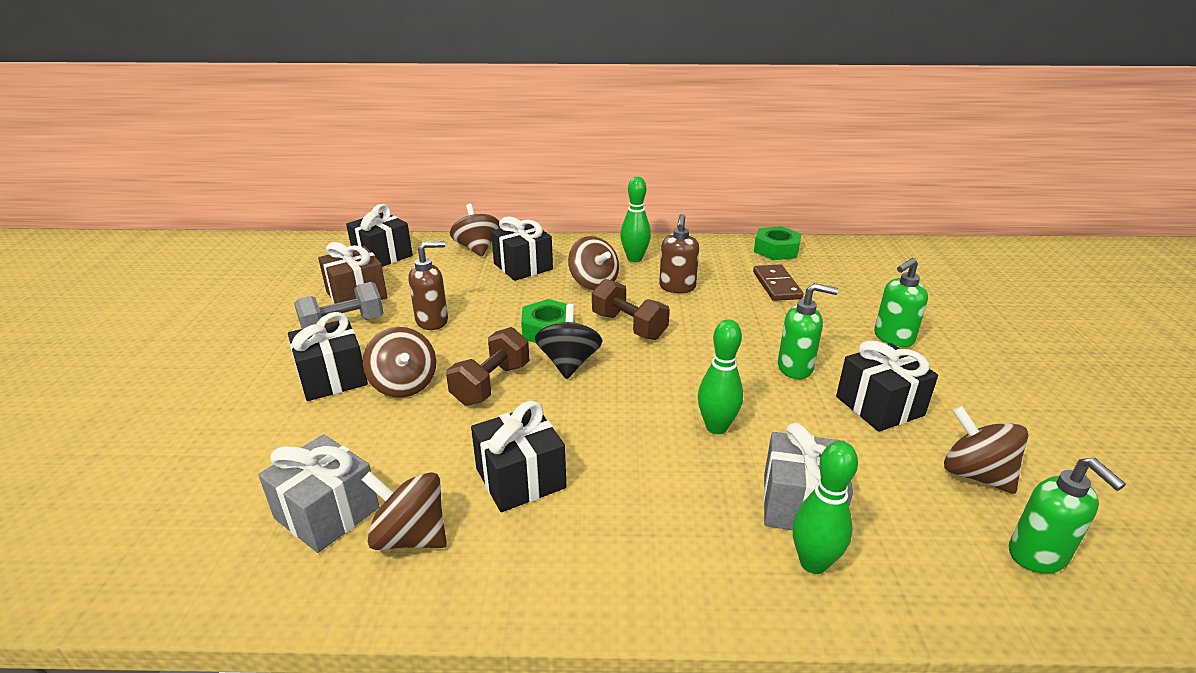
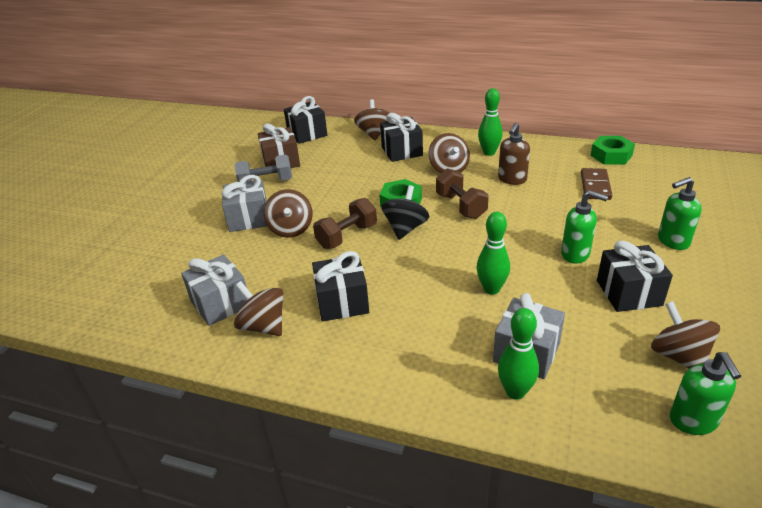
camera: 20 degrees right, 5 degrees up
black gift [288,312,368,401] -> grey gift [222,175,267,232]
brown soap dispenser [408,241,448,330] -> none

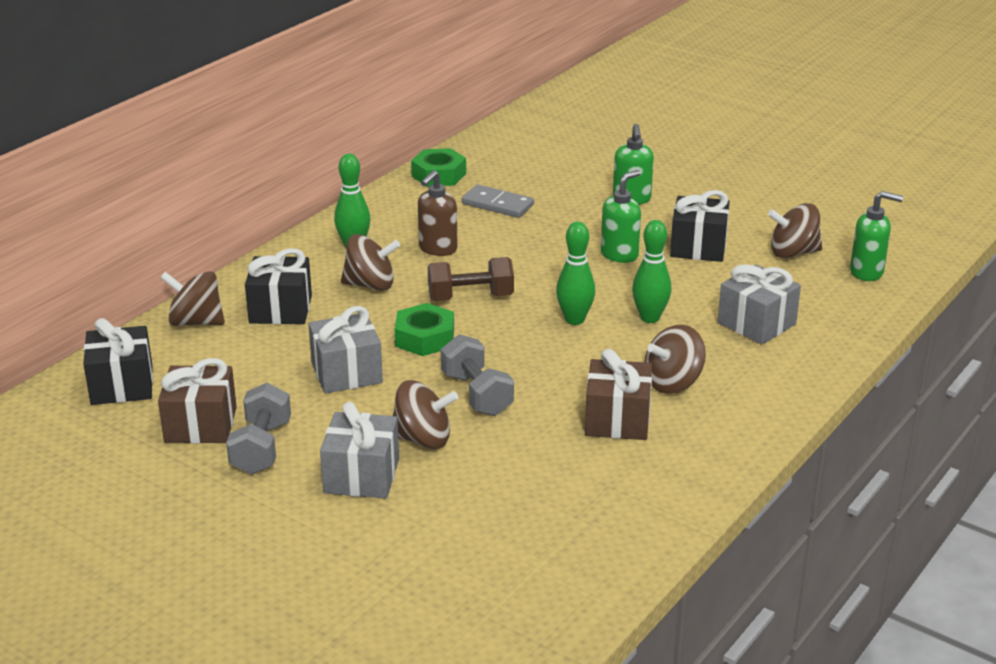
camera: 75 degrees left, 5 degrees down
grey gift [181,254,247,326] -> grey gift moved to [308,306,383,393]
brown spinning top [234,281,283,336] -> brown spinning top moved to [644,325,706,394]
black gift [312,251,369,321] -> brown gift [585,349,652,440]
brown dumbbell [313,198,377,249] -> grey dumbbell [441,334,514,416]
black spinning top [381,185,430,240] -> none
brown soap dispenser [498,122,530,185] -> brown soap dispenser turned 75 degrees clockwise [418,170,458,256]
green bowling pin [498,308,539,400] -> green bowling pin moved to [556,222,595,325]
brown domino [581,168,612,200] -> grey domino [462,185,534,218]

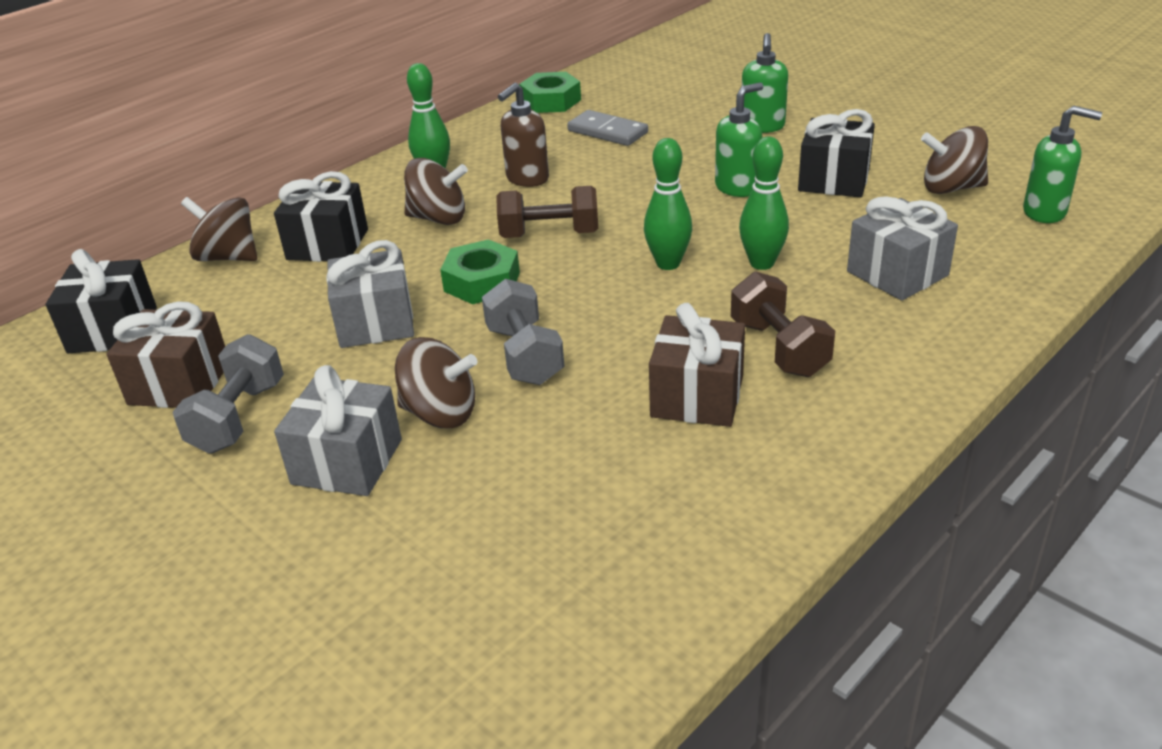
camera: 10 degrees right, 5 degrees up
brown spinning top [644,325,706,394] -> brown dumbbell [731,271,835,377]

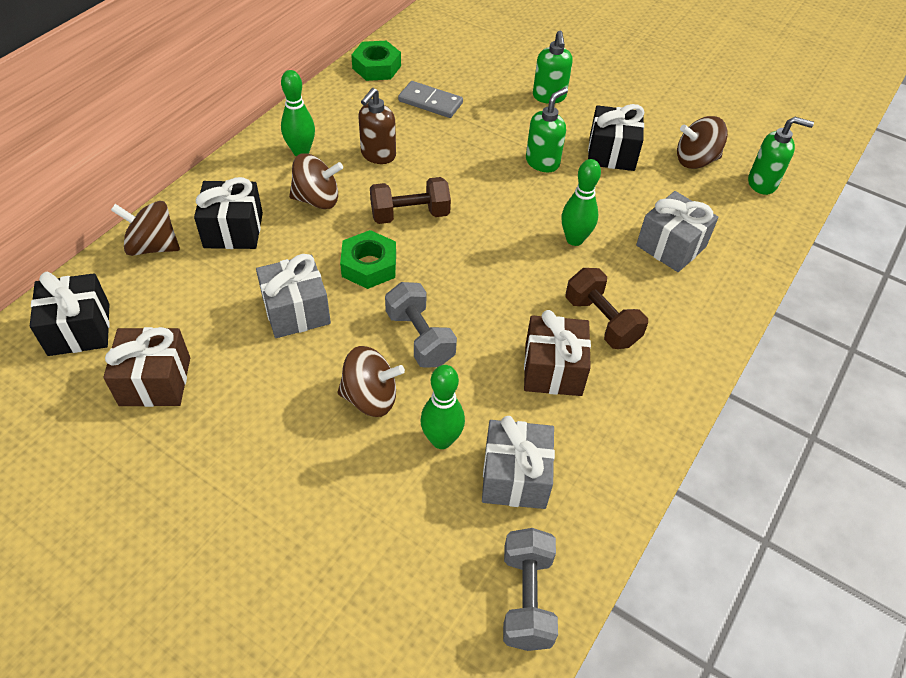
camera: 15 degrees left, 15 degrees up
grey dumbbell [173,334,284,454] -> grey dumbbell moved to [503,528,558,651]
grey gift [274,365,402,496] -> grey gift moved to [482,416,555,509]
green bowling pin [644,138,692,270] -> green bowling pin moved to [420,365,465,449]

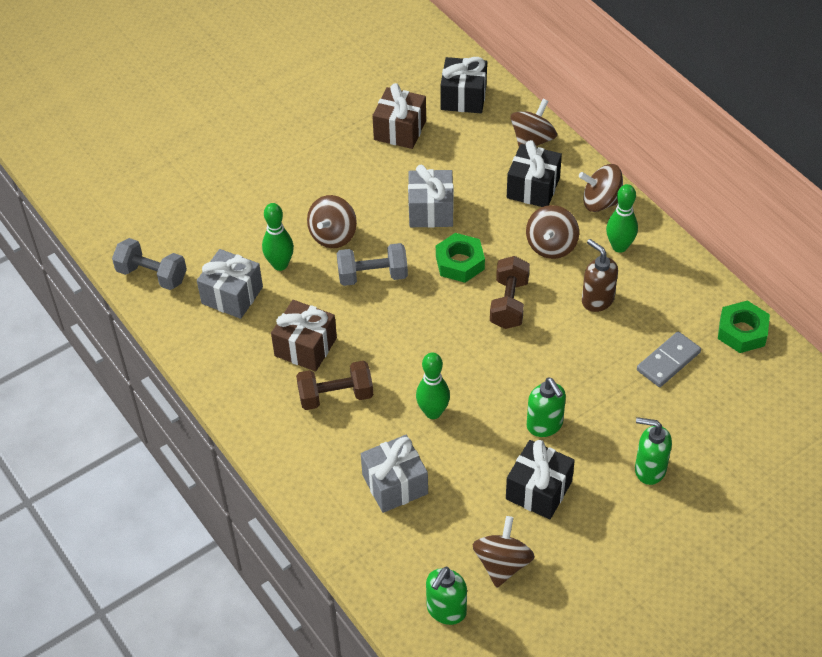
camera: 115 degrees right, 0 degrees up
none -> brown spinning top [579,164,623,212]

